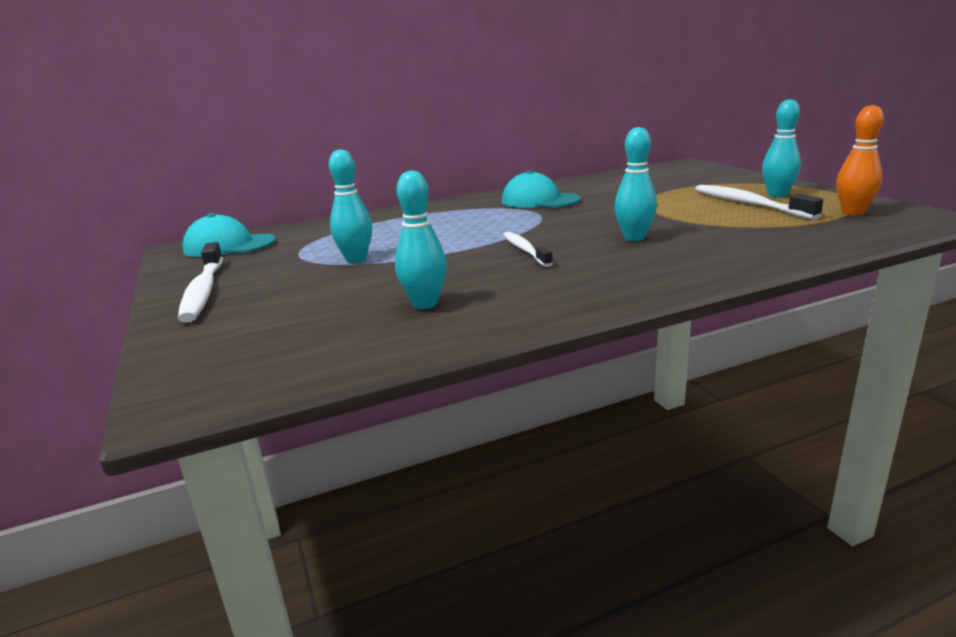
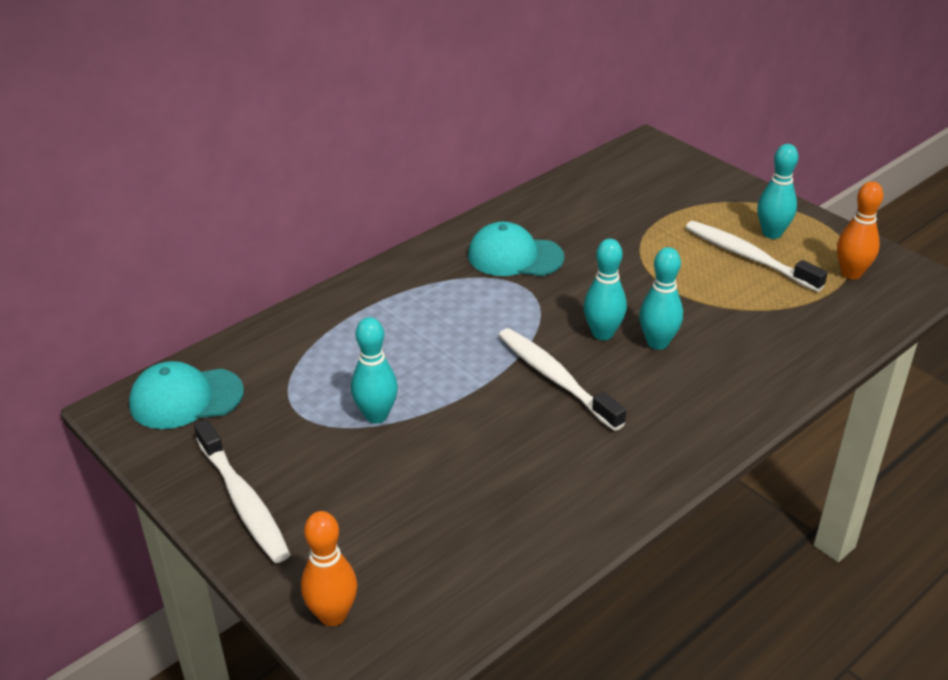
camera: 20 degrees left, 15 degrees up
turquoise bowling pin [395,171,447,309] -> turquoise bowling pin moved to [584,239,627,340]
white toothbrush [503,232,553,267] -> white toothbrush [498,328,626,431], size x1.54
none -> orange bowling pin [301,511,357,626]

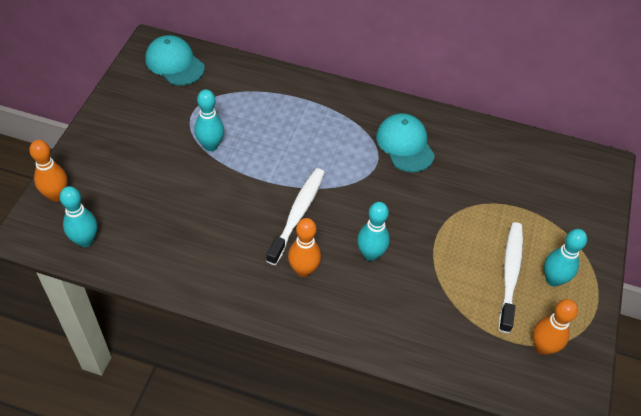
camera: 55 degrees right, 15 degrees up
white toothbrush [194,419,290,563] -> none
turquoise bowling pin [584,239,627,340] -> turquoise bowling pin moved to [60,186,97,247]
none -> orange bowling pin [288,218,321,277]

